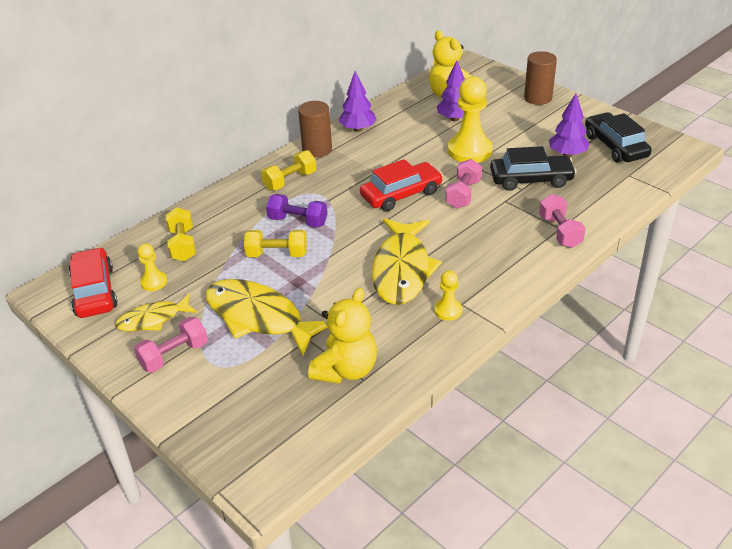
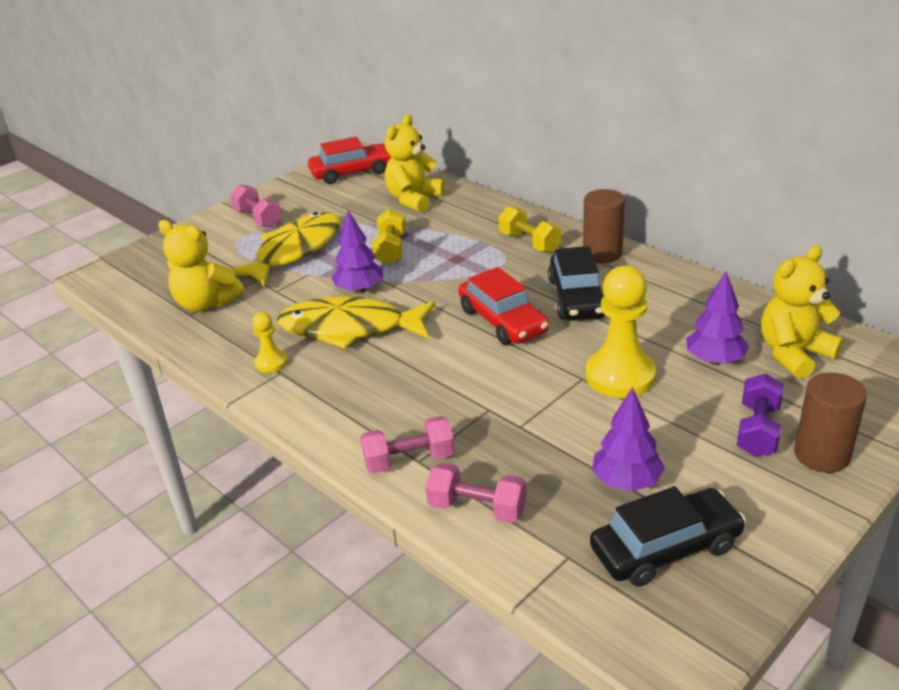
camera: 90 degrees right, 5 degrees down
yellow fish [115,294,197,331] -> none
yellow pawn [138,243,167,291] -> none
yellow dumbbell [166,207,196,261] -> yellow teddy bear [385,114,444,212]
purple dumbbell [266,194,327,228] -> purple dumbbell moved to [737,373,784,457]
purple tree [339,71,376,132] -> purple tree moved to [331,210,383,293]
pink dumbbell [446,159,482,209] -> pink dumbbell moved to [426,463,527,523]
black car [490,146,576,191] -> black car moved to [548,246,605,321]

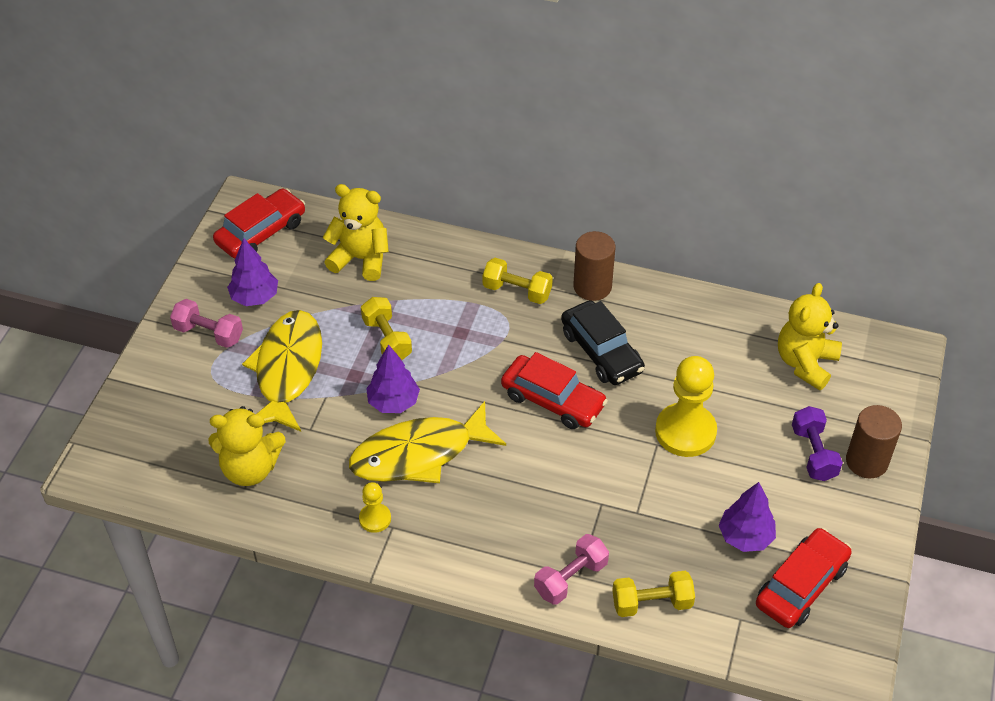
camera: 30 degrees left, 15 degrees up
yellow teddy bear [385,114,444,212] -> yellow teddy bear turned 105 degrees clockwise [323,184,389,281]
pink dumbbell [426,463,527,523] -> yellow dumbbell [612,571,695,617]
black car [590,486,746,587] -> red car [756,528,852,628]
purple tree [686,272,749,365] -> purple tree moved to [227,238,278,306]

